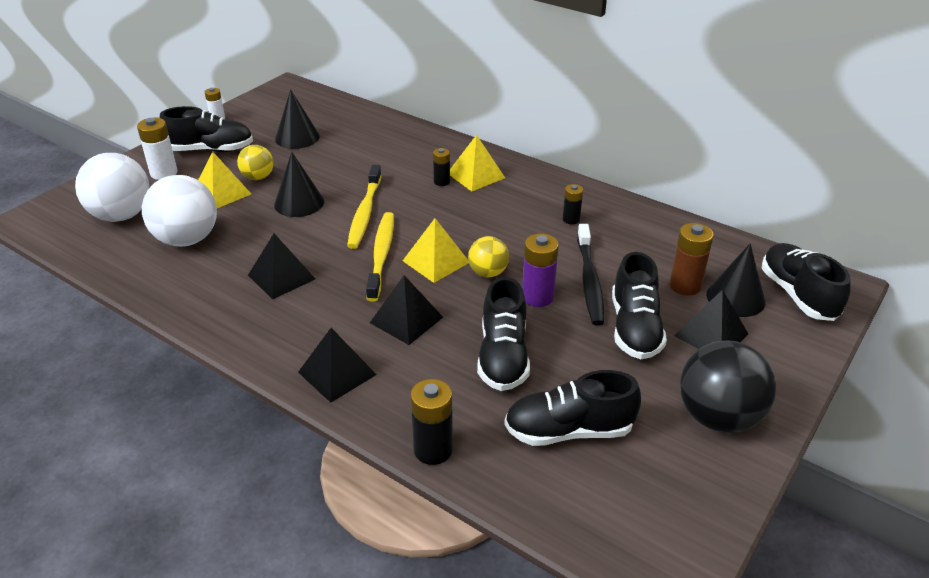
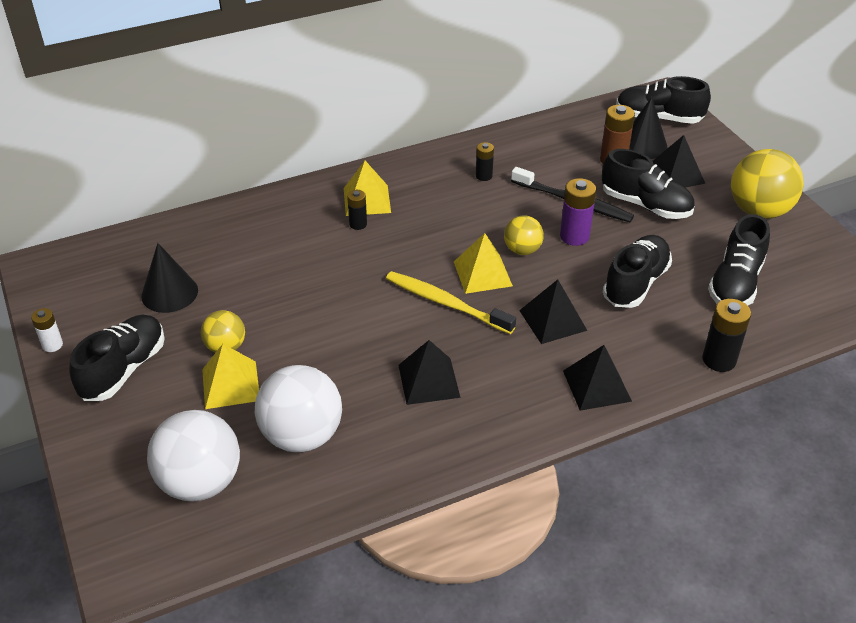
camera: 60 degrees left, 5 degrees up
white battery [137,118,177,180] -> none
black cone [274,152,324,217] -> none
yellow toothbrush [347,165,382,249] -> none
black shoe [477,277,530,391] -> black shoe turned 90 degrees counterclockwise [603,235,672,308]
black ball [680,341,776,433] -> yellow ball [731,149,804,219]

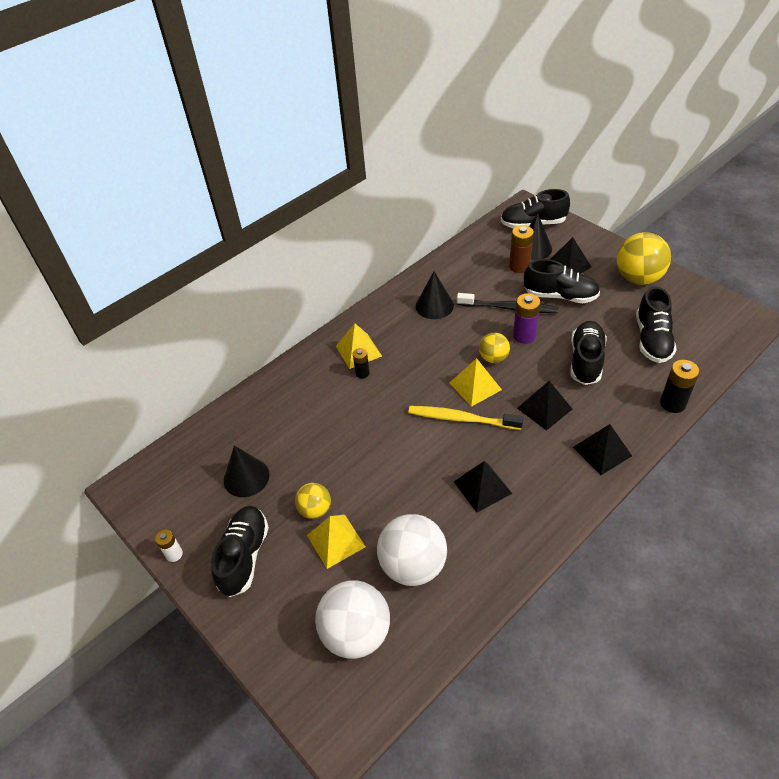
camera: 15 degrees left, 5 degrees up
black battery [476,142,494,181] -> black cone [416,271,454,319]

